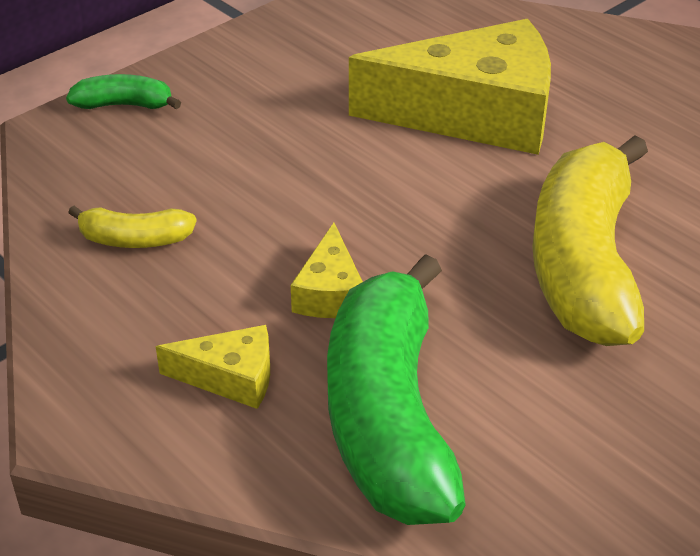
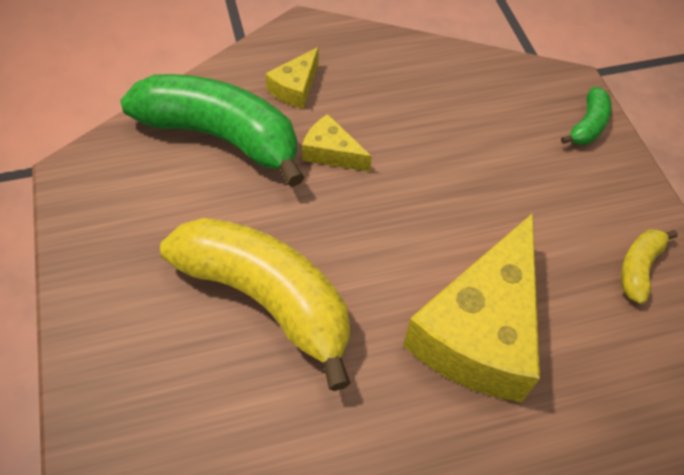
camera: 115 degrees right, 15 degrees up
yellow banana [68,206,197,248] -> yellow banana moved to [621,229,678,304]

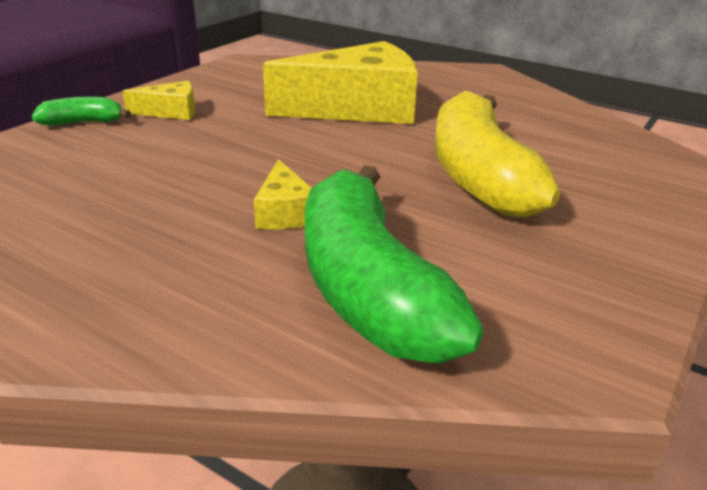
camera: 130 degrees left, 25 degrees down
yellow cheese [265,47,319,108] -> yellow cheese moved to [122,81,195,120]
yellow banana [621,229,678,304] -> none

